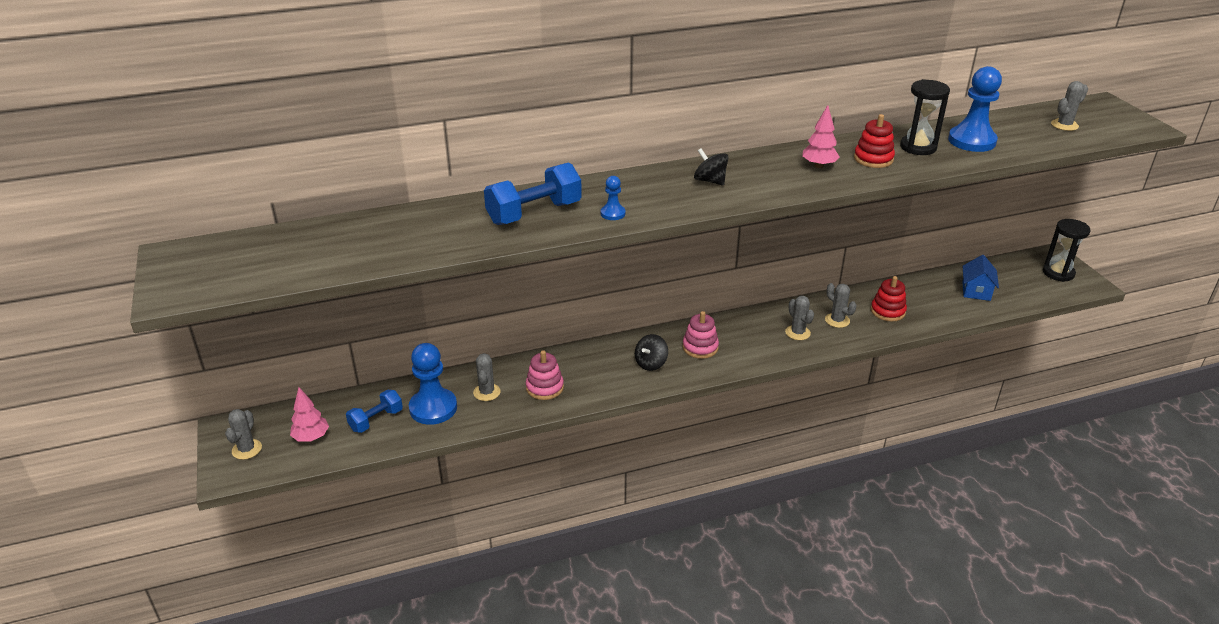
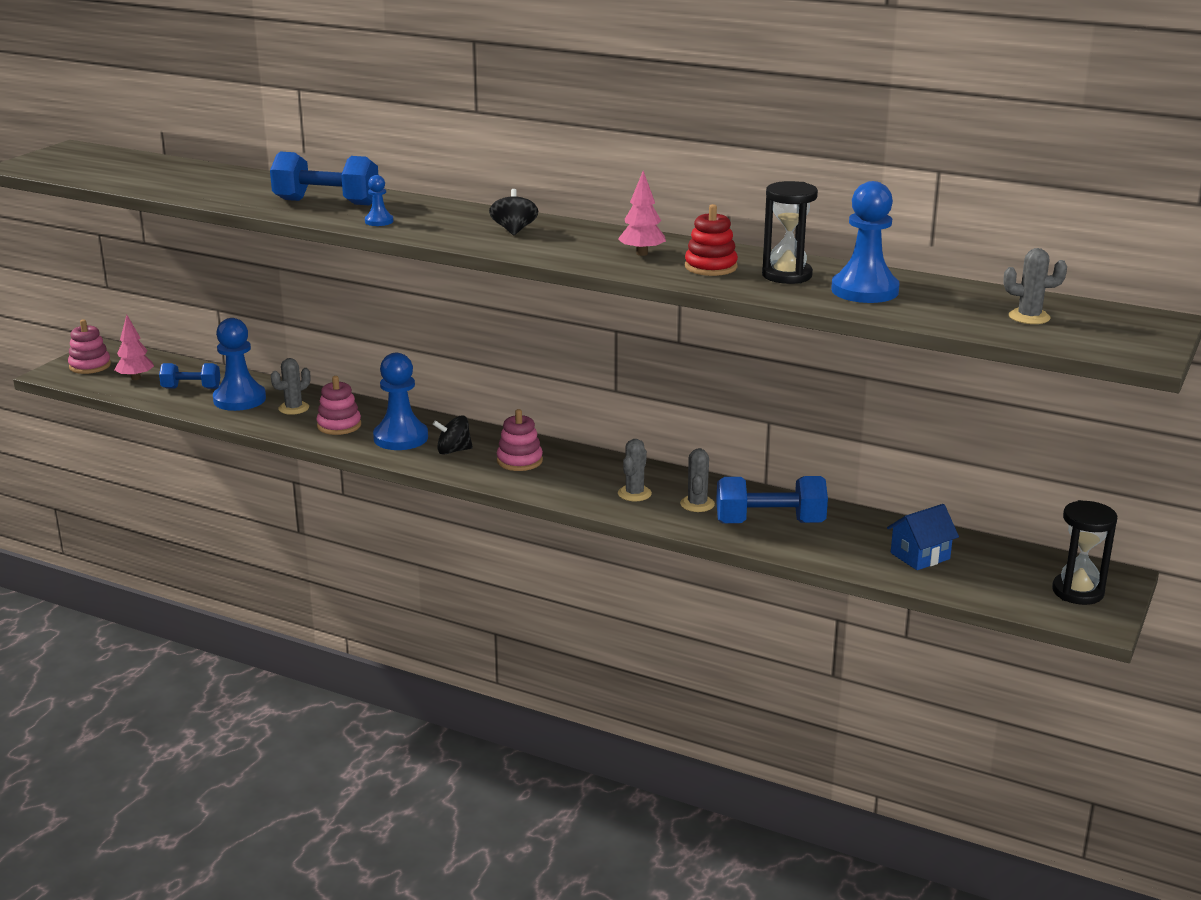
camera: 45 degrees right, 10 degrees down
grey cactus [225,409,262,460] -> pink stacking toy [68,319,111,374]
red stacking toy [871,276,907,321] -> blue dumbbell [716,476,828,524]
none -> blue pawn [373,353,428,450]

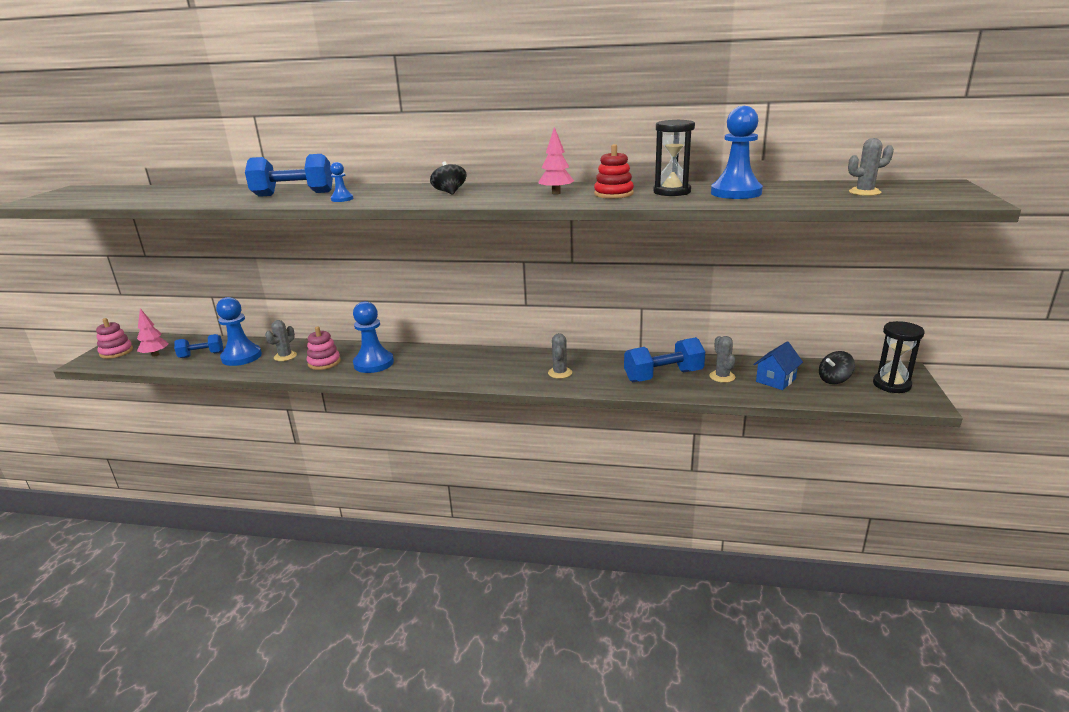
camera: 15 degrees left, 0 degrees up
black spinning top [433,416,473,455] -> black spinning top moved to [819,351,855,384]
pink stacking toy [497,409,543,471] -> none
grey cactus [680,448,715,512] -> grey cactus moved to [710,336,736,383]

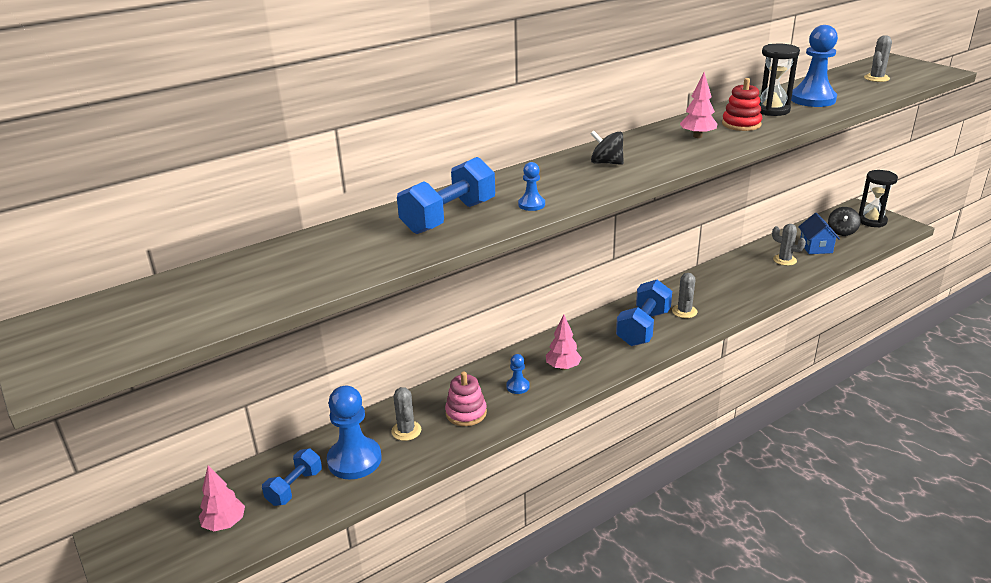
camera: 45 degrees left, 5 degrees up
pink stacking toy [96,318,133,359] -> none
blue pawn [353,301,394,373] -> blue pawn [506,354,530,394], size x0.48
grey cactus [548,333,572,379] -> grey cactus turned 45 degrees clockwise [672,273,697,318]
blue dumbbell [624,337,705,382] -> blue dumbbell moved to [616,280,672,346]
none -> pink tree [546,314,582,370]

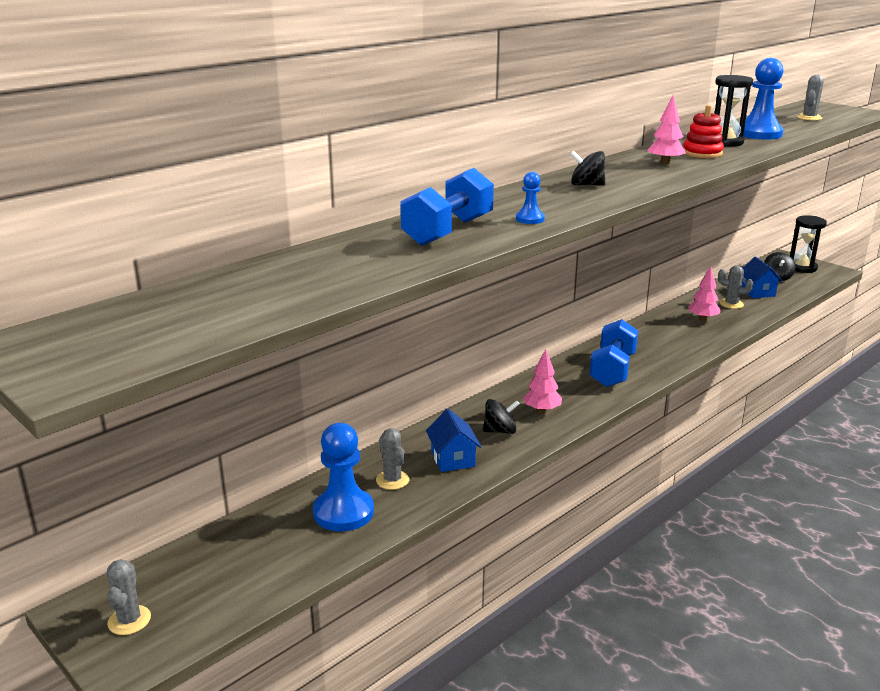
camera: 10 degrees left, 5 degrees down
pink tree [199,465,245,531] -> pink tree moved to [688,266,721,321]
blue dumbbell [262,448,322,506] -> none
pink stacking toy [445,372,487,426] -> blue house [426,409,481,472]
blue pawn [506,354,530,394] -> black spinning top [483,399,519,434]
grey cactus [672,273,697,318] -> grey cactus moved to [107,559,151,635]

